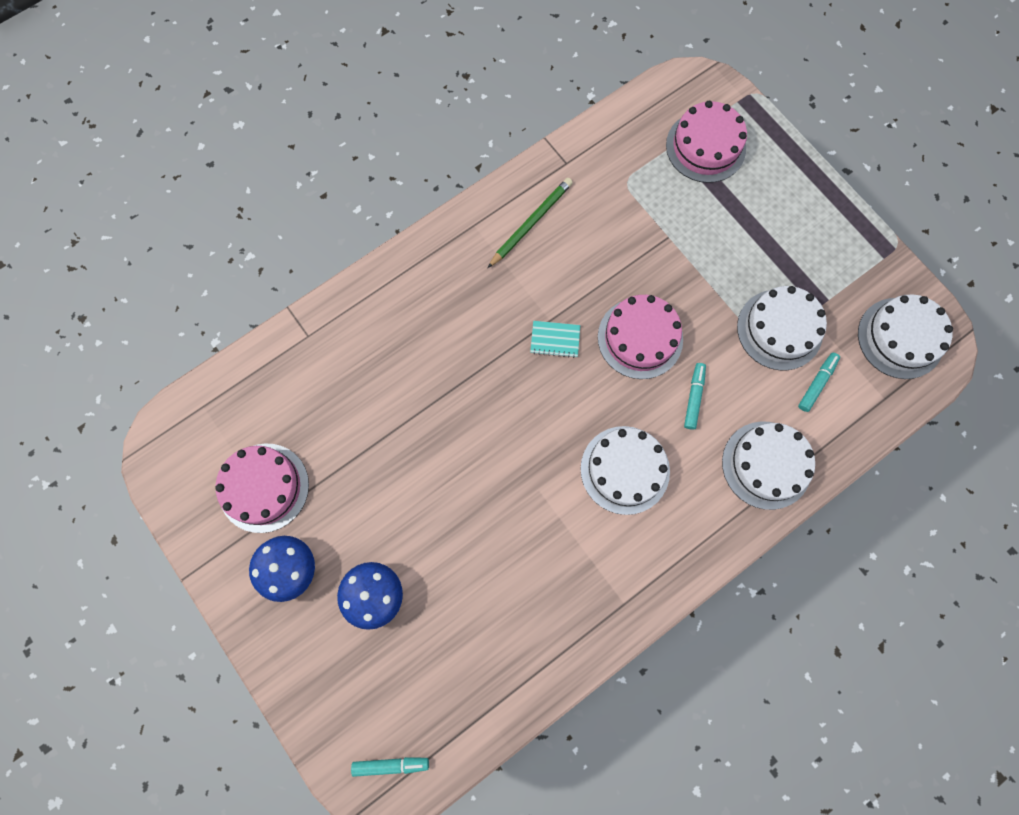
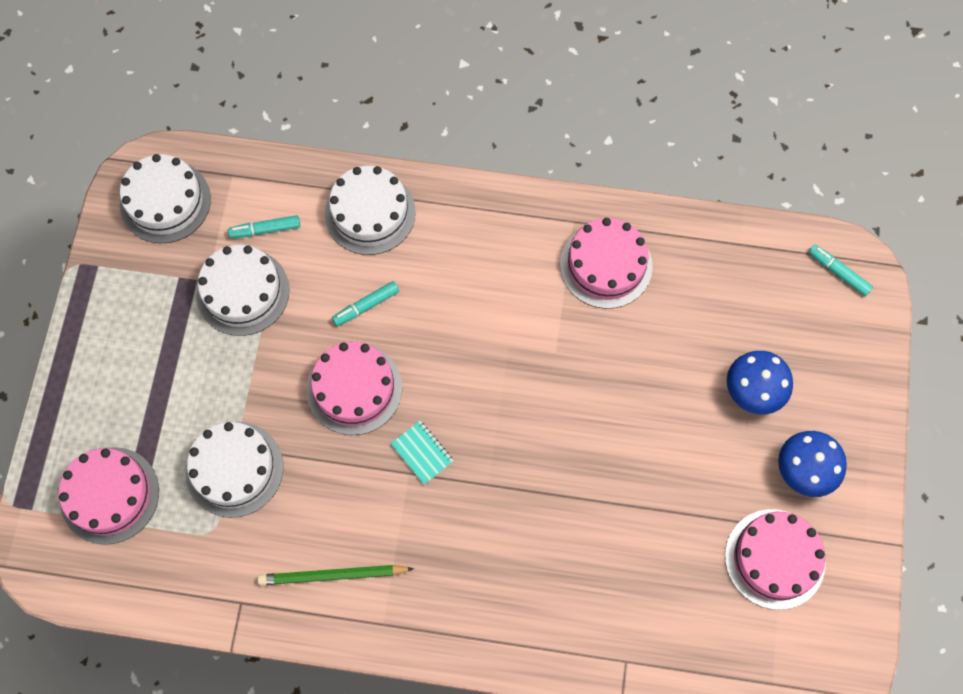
camera: 135 degrees left, 5 degrees down
white cake [580,426,670,515] -> white cake moved to [185,422,283,518]
none -> pink cake [560,218,653,309]

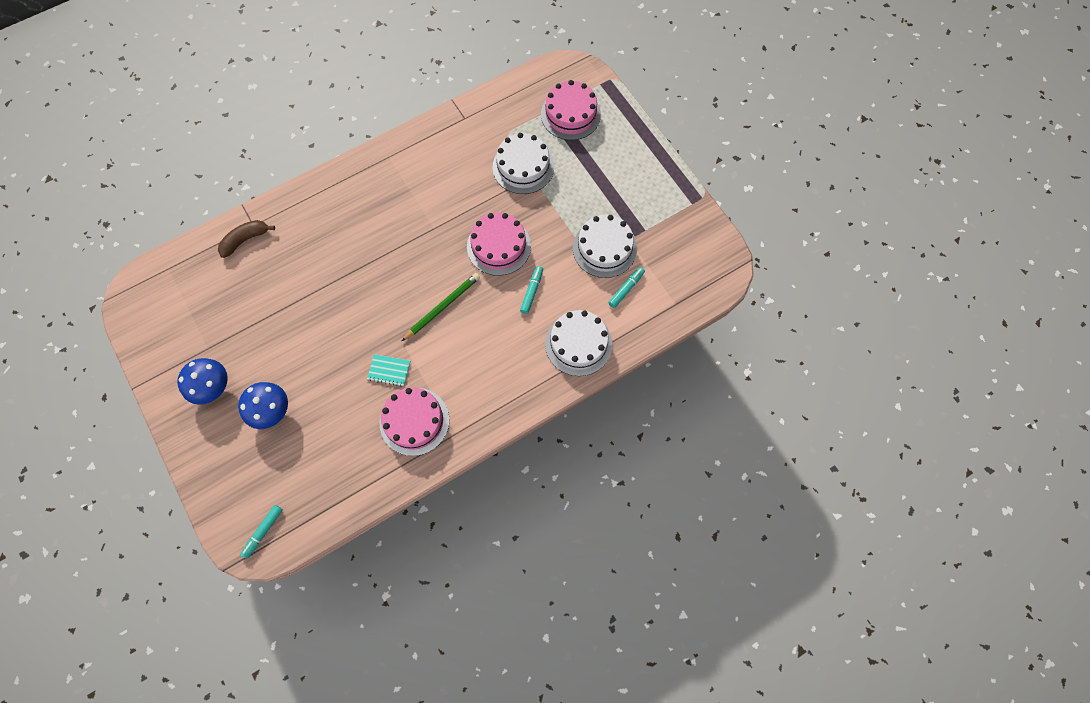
camera: 140 degrees right, 0 degrees up
white cake [120,154,211,243] -> none
green pencil [257,565,414,585] -> green pencil moved to [402,273,480,341]
turquoise notebook [391,421,453,485] -> turquoise notebook moved to [367,354,410,387]
pink cake [725,509,826,610] -> none
turquoise marker [808,245,873,296] -> turquoise marker turned 120 degrees clockwise [240,505,283,559]
none -> brown banana [218,220,275,258]

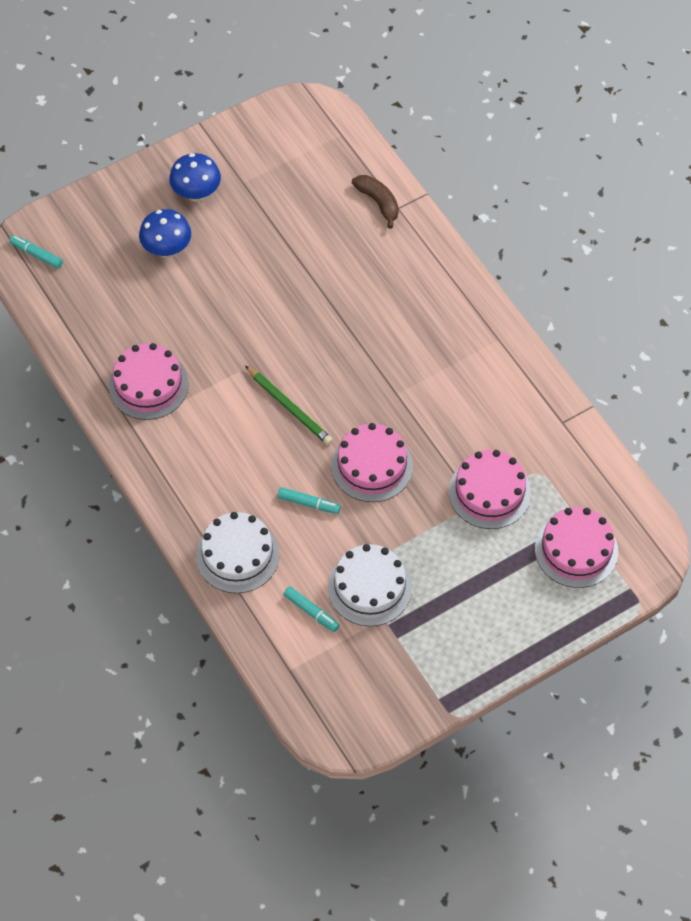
camera: 90 degrees right, 10 degrees down
turquoise notebook [367,354,410,387] -> none
white cake [493,133,554,194] -> pink cake [449,450,531,529]

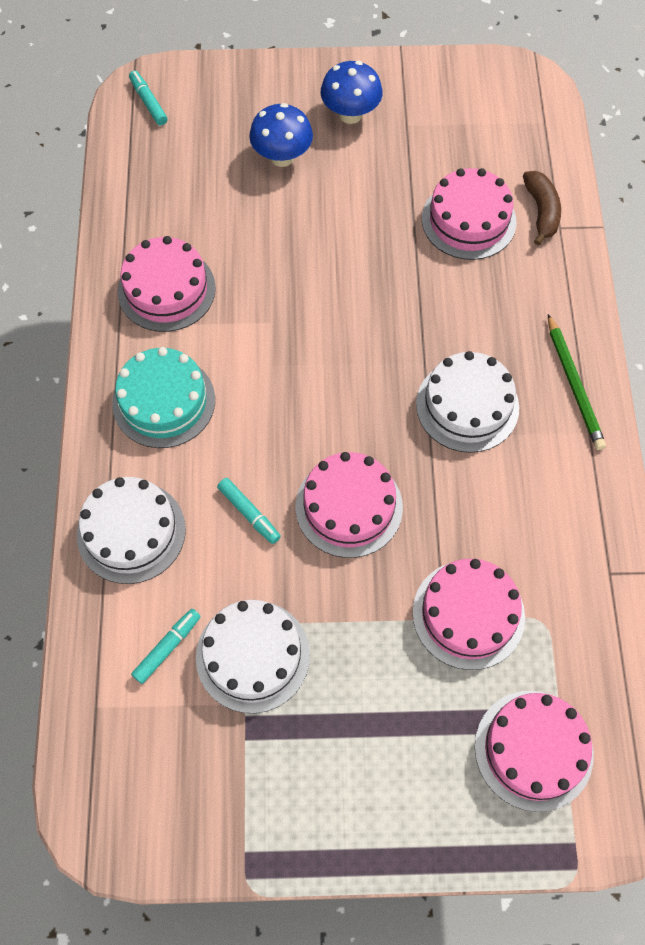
camera: 30 degrees right, 5 degrees up
green pencil [245,366,333,445] -> green pencil moved to [548,314,606,450]
turquoise marker [283,586,340,632] -> turquoise marker turned 120 degrees counterclockwise [131,609,201,684]
none -> turquoise cake [112,347,215,448]
none -> white cake [416,351,519,453]
none -> pink cake [422,168,516,260]

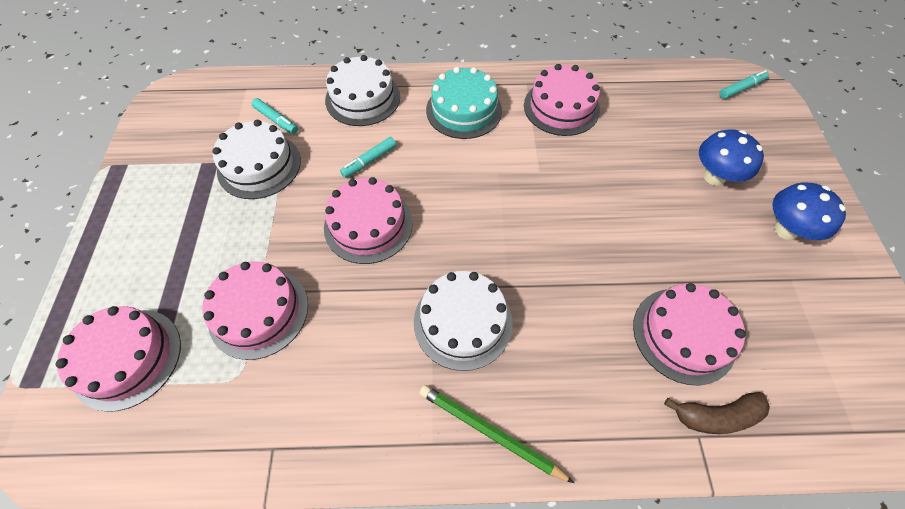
camera: 90 degrees right, 5 degrees down
green pencil [548,314,606,450] -> green pencil turned 45 degrees clockwise [419,385,574,483]

